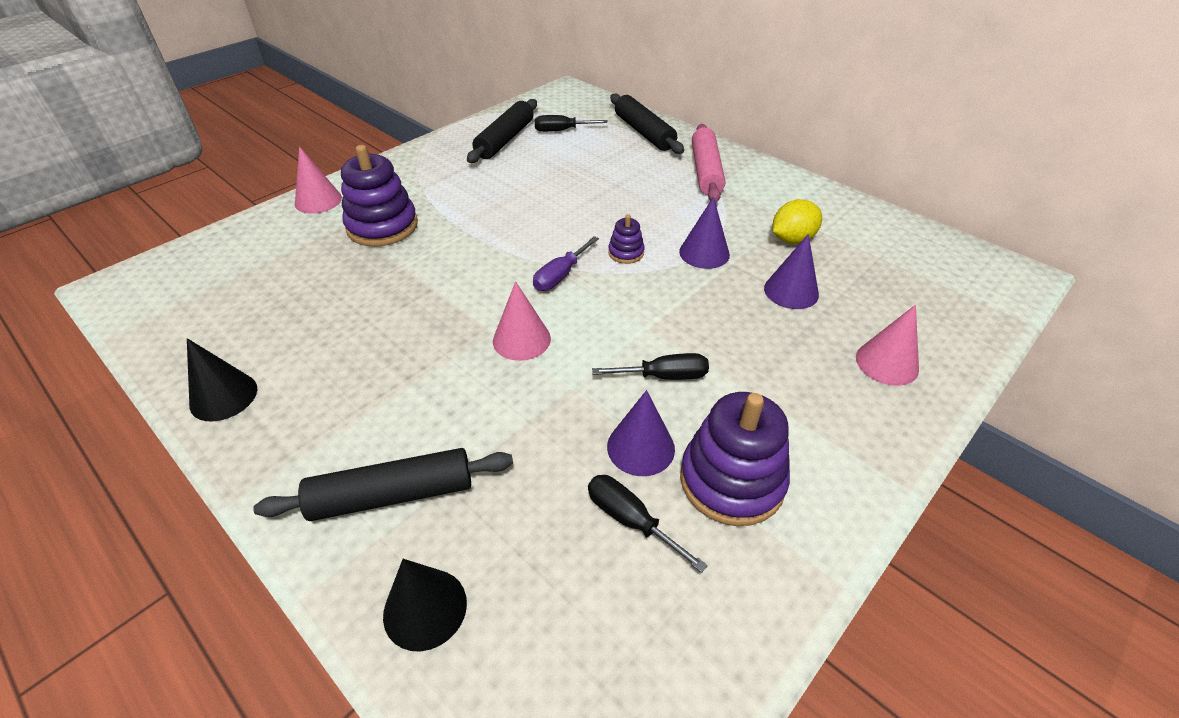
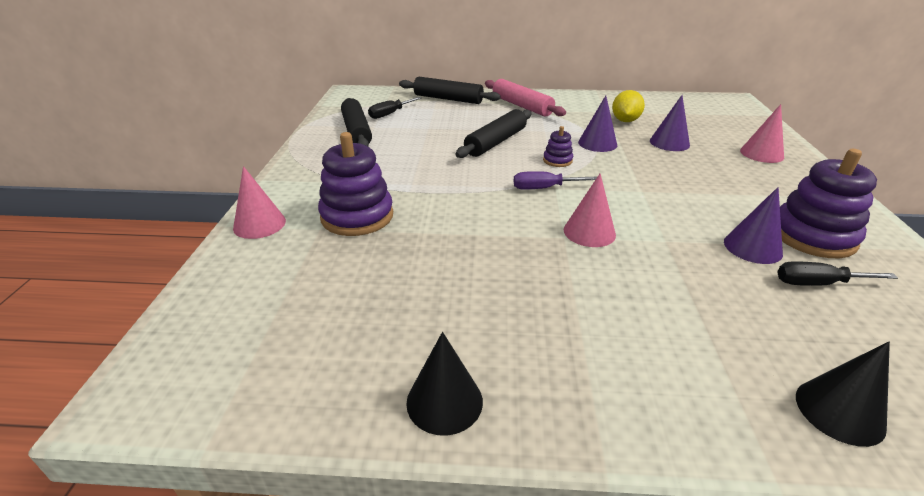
camera: 40 degrees left, 10 degrees down
black rolling pin [253,448,513,521] -> black rolling pin moved to [455,109,532,158]
purple screwdriver [533,236,599,291] -> purple screwdriver turned 90 degrees clockwise [514,171,597,189]
black screwdriver [592,353,709,380] -> none

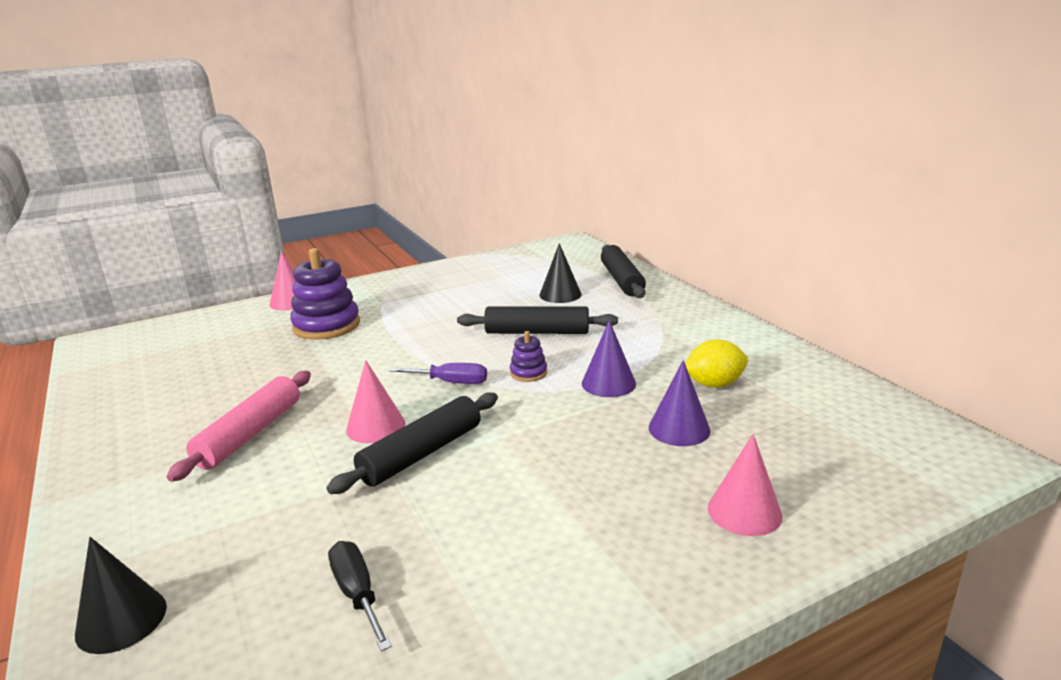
camera: 60 degrees right, 10 degrees down
black rolling pin [341,98,372,146] -> black rolling pin moved to [327,393,498,494]
black screwdriver [368,97,421,119] -> none
black cone [406,332,483,436] -> black cone moved to [539,243,582,303]
pink rolling pin [485,79,566,116] -> pink rolling pin moved to [167,371,311,482]
purple screwdriver [514,171,597,189] -> purple screwdriver turned 135 degrees clockwise [389,363,487,384]
purple cone [724,187,783,264] -> none
purple stacking toy [780,149,877,258] -> none

